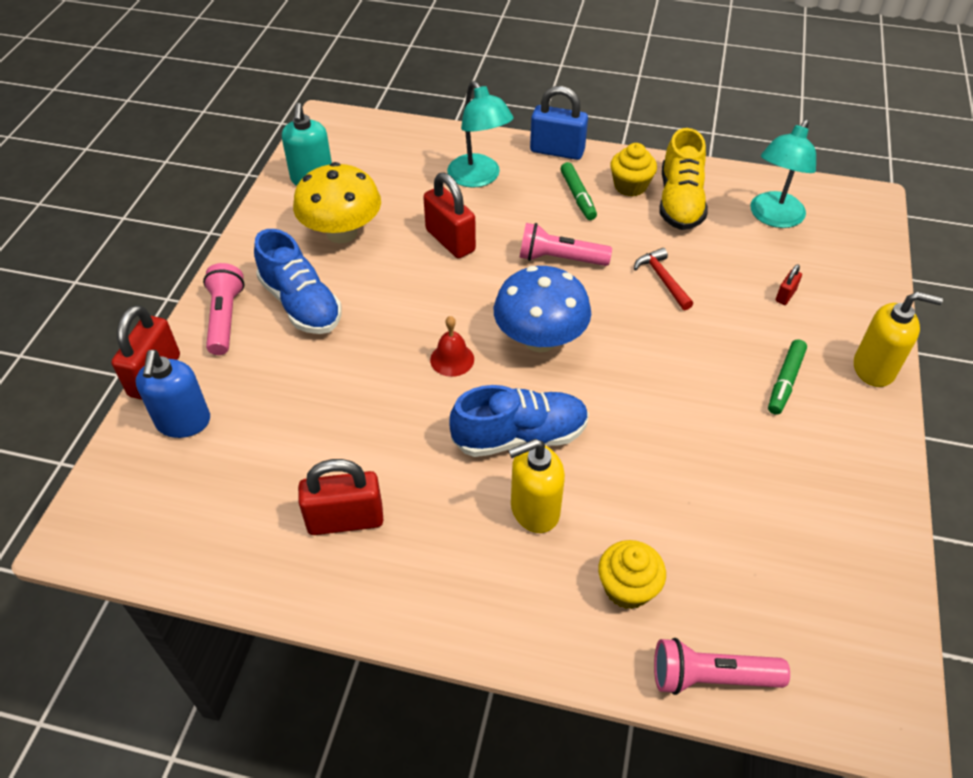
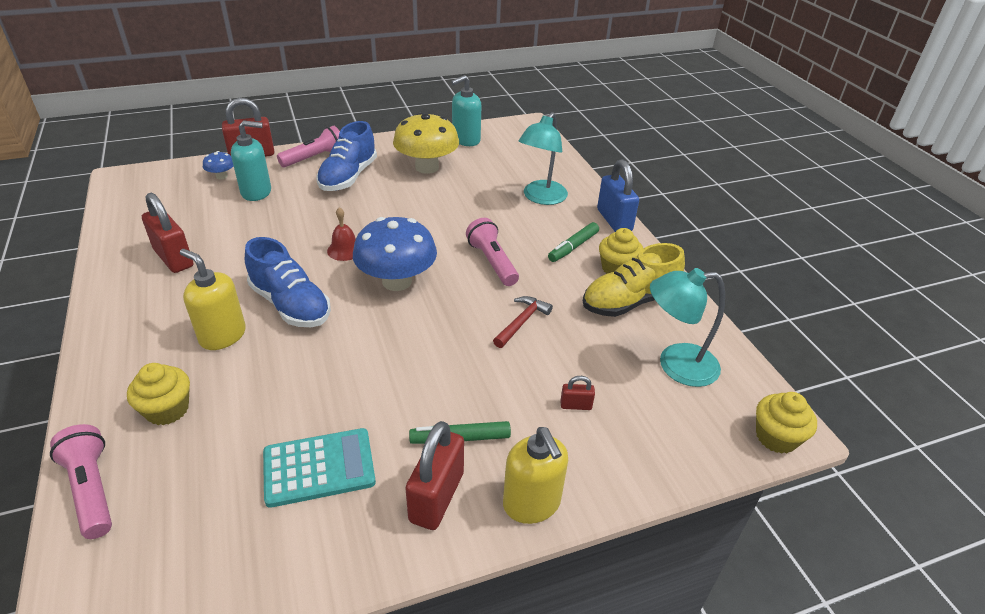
camera: 55 degrees right, 10 degrees down
blue soap dispenser [136,350,210,438] -> blue mushroom [203,151,233,179]
red padlock [423,173,476,259] -> red padlock moved to [405,421,464,530]
none -> turquoise soap dispenser [231,120,271,201]
none -> turquoise calculator [263,428,376,508]
none -> yellow cupcake [756,392,817,454]

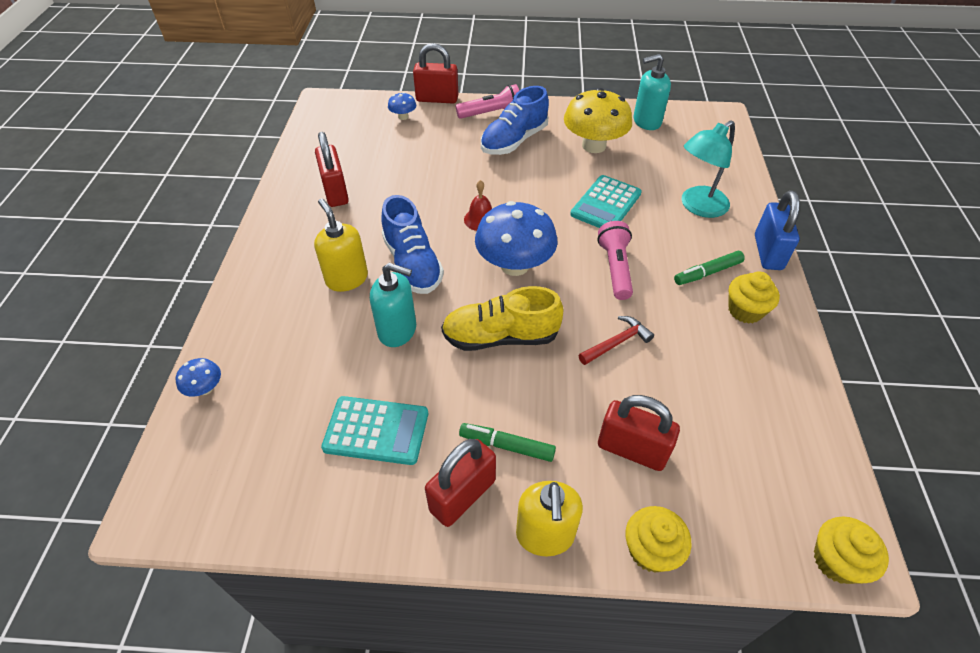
camera: 25 degrees right, 10 degrees up
pink flashlight [50,424,112,539] -> blue mushroom [176,358,221,397]
yellow cupcake [127,363,190,425] -> yellow cupcake moved to [625,506,692,573]
turquoise soap dispenser [231,120,271,201] -> turquoise soap dispenser moved to [370,263,416,347]
red padlock [560,376,595,410] -> red padlock [598,395,680,471], size x2.13
yellow shoe [583,243,685,317] -> yellow shoe moved to [441,286,564,351]
turquoise lamp [650,268,725,387] -> none
none -> turquoise calculator [570,175,642,228]

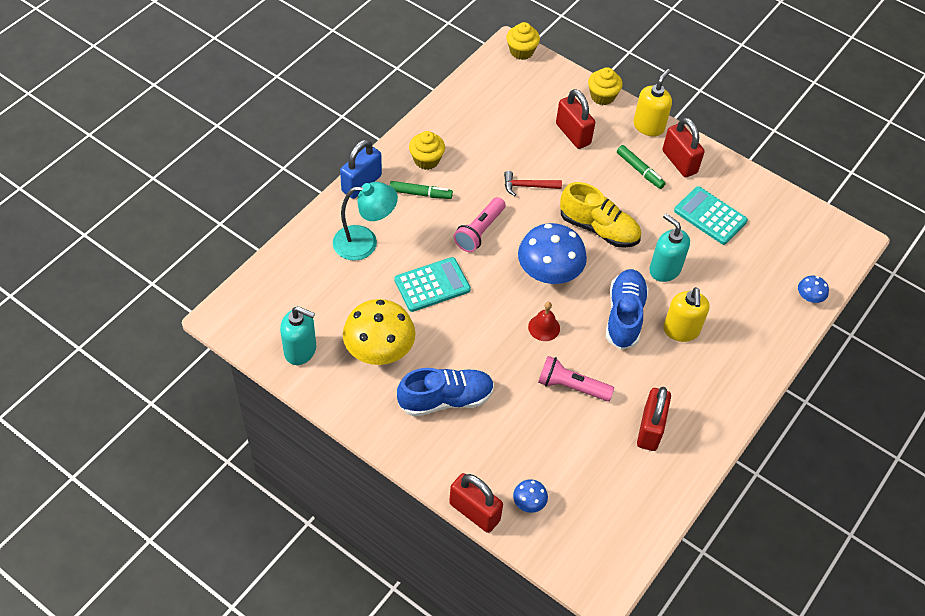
camera: 150 degrees left, 5 degrees up
red padlock [425,439,496,527] -> red padlock turned 75 degrees clockwise [662,117,705,177]
pink flashlight [456,84,519,119] -> pink flashlight moved to [538,356,614,401]

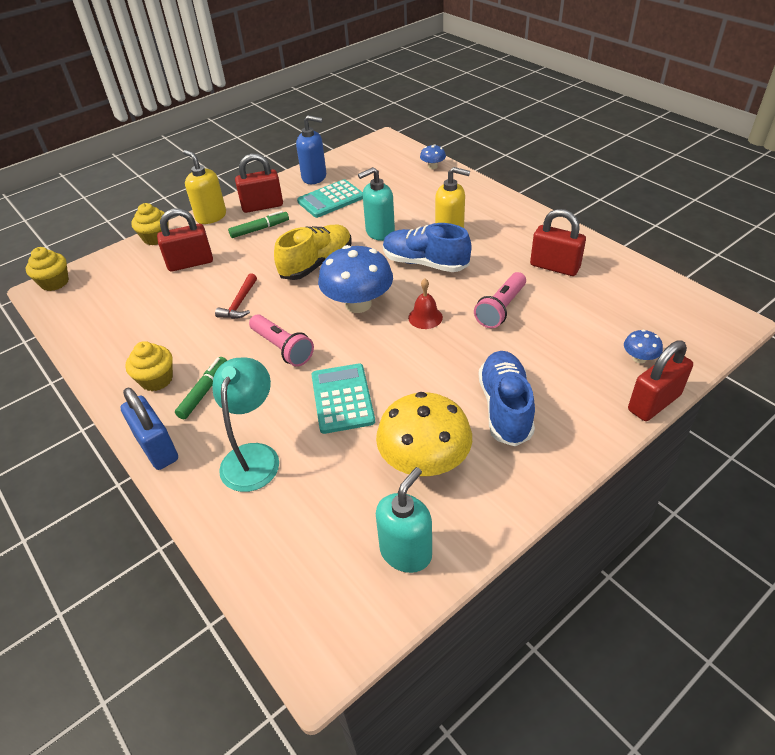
camera: 70 degrees left, 10 degrees down
none -> blue soap dispenser [296,115,326,184]

